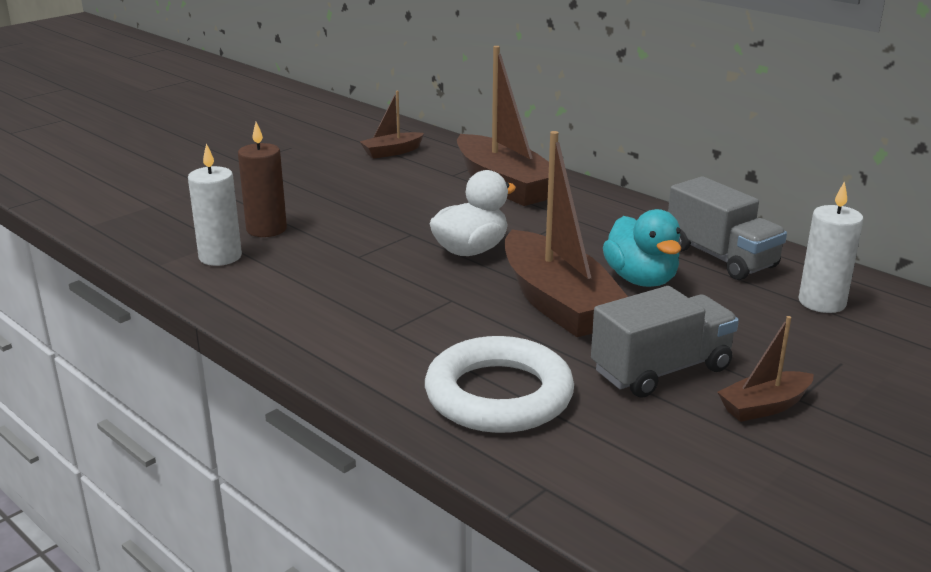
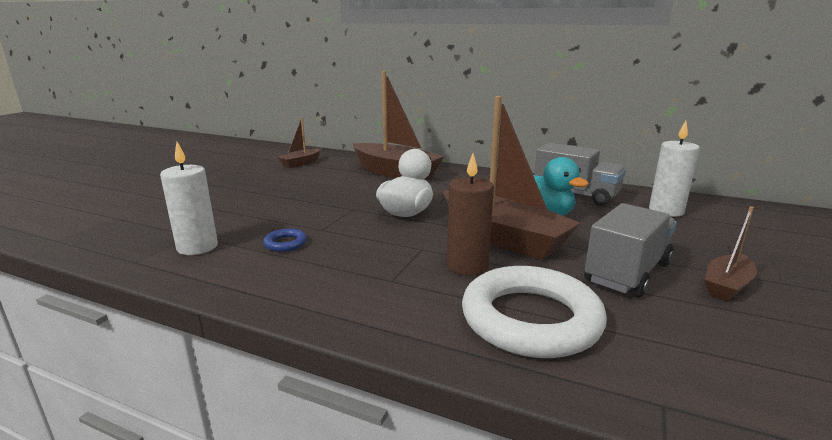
camera: 20 degrees left, 5 degrees down
brown candle [238,122,287,237] -> brown candle moved to [447,153,494,276]
none -> blue ring [263,229,307,252]

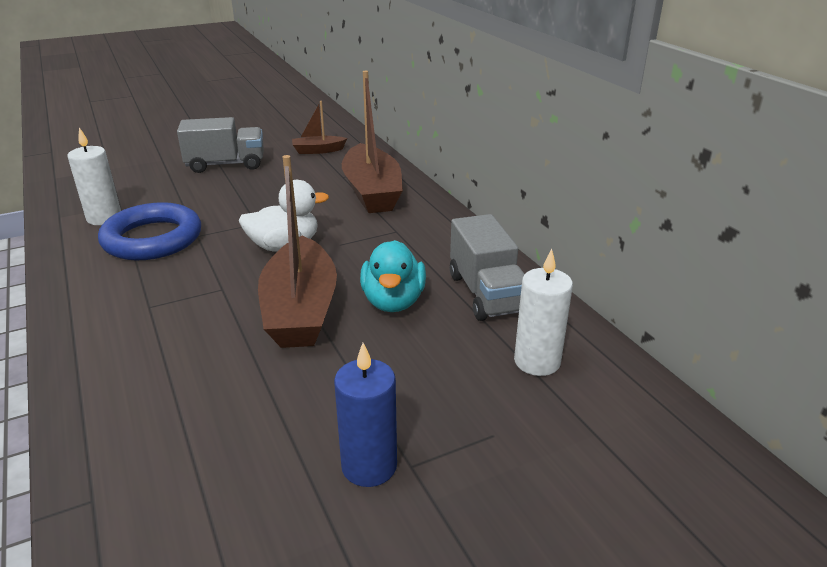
camera: 40 degrees right, 10 degrees up
blue ring [263,229,307,252] -> blue ring [98,202,201,260], size x2.47
brown candle [447,153,494,276] -> none
white ring [462,266,607,358] -> none
grey truck [584,203,676,297] -> grey truck moved to [177,117,264,173]
brown boat [705,206,757,301] -> blue candle [334,343,397,487]

